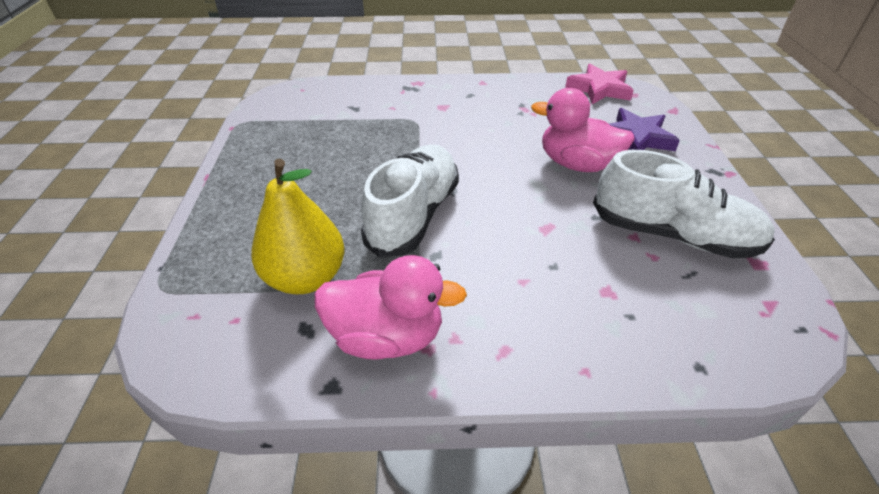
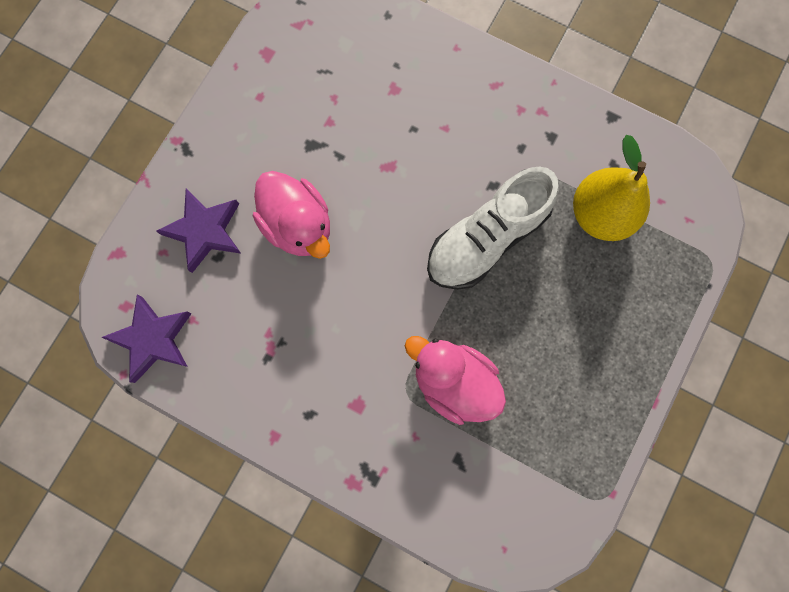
camera: 150 degrees left, 35 degrees up
pink duck [314,255,467,360] -> pink duck moved to [405,336,506,425]
pink star [565,64,634,104] -> purple star [102,295,191,383]
white shoe [593,150,775,258] -> none

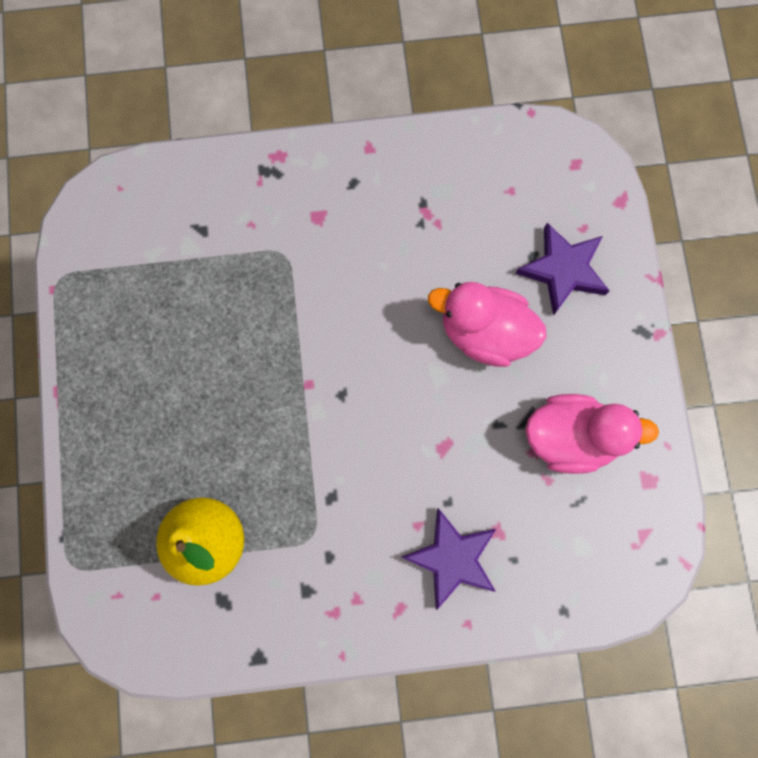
camera: 145 degrees right, 0 degrees up
purple star [102,295,191,383] -> purple star moved to [401,508,496,610]
pink duck [405,336,506,425] -> pink duck moved to [525,394,659,474]
white shoe [427,167,559,290] -> none

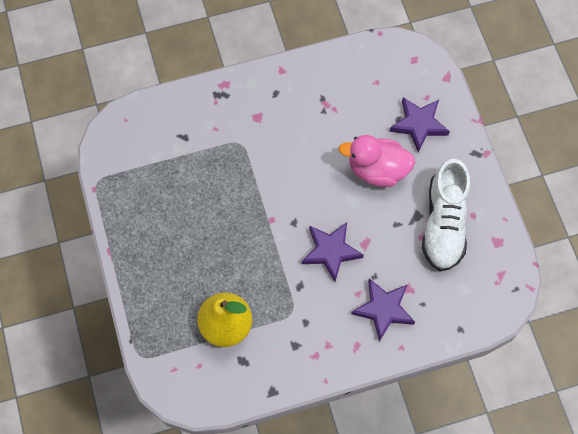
camera: 10 degrees left, 10 degrees down
pink duck [525,394,659,474] -> white shoe [422,159,470,271]
none -> purple star [302,222,364,282]

